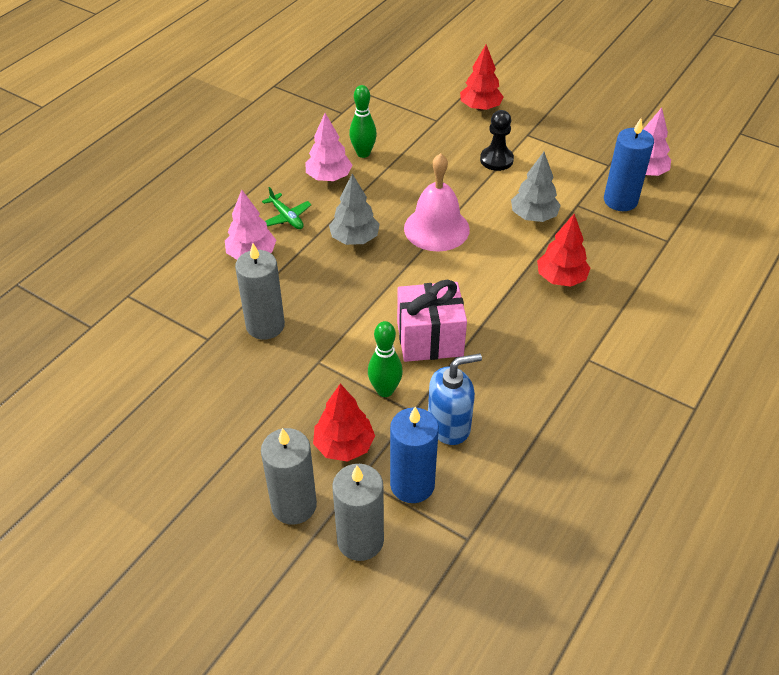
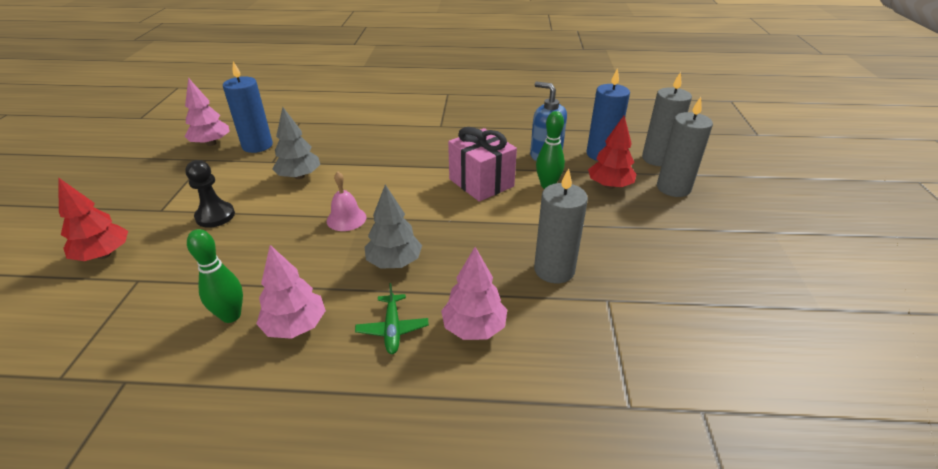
camera: 120 degrees left, 10 degrees down
green plane [262,187,312,229] -> green plane turned 150 degrees clockwise [355,283,429,354]
pink bell [404,153,470,252] -> pink bell [327,172,366,231], size x0.58
red tree [537,214,590,287] -> none

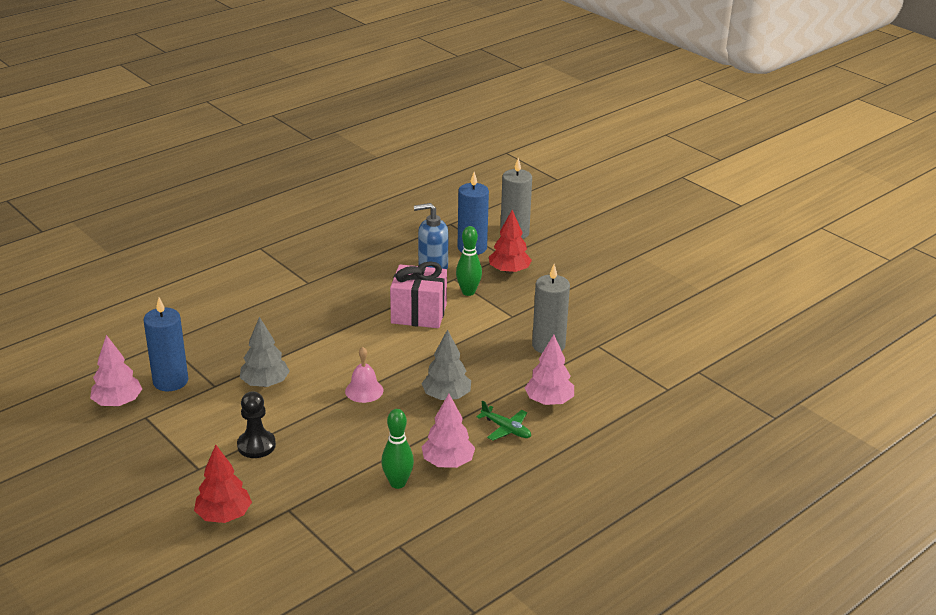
camera: 45 degrees left, 5 degrees down
grey candle [657,97,713,197] -> none

